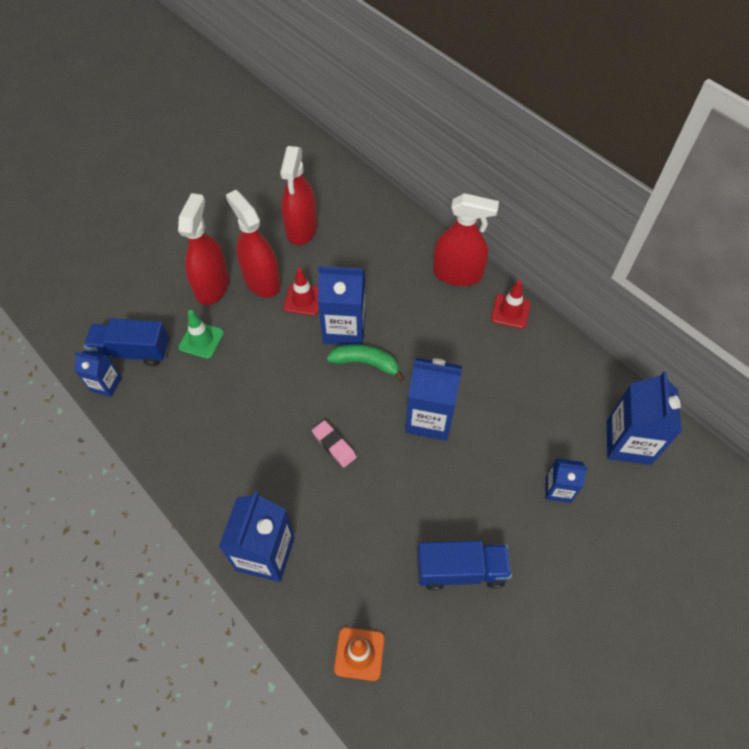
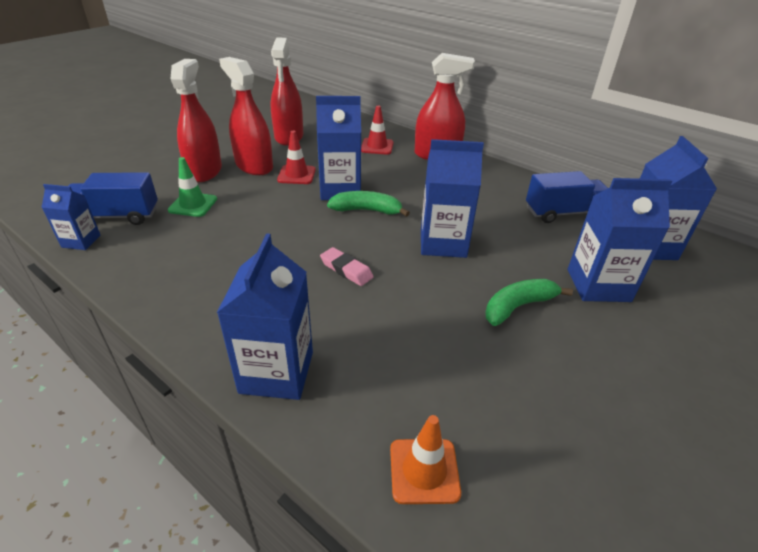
camera: 10 degrees left, 20 degrees down
blue truck [417,541,512,591] -> blue truck moved to [526,171,608,223]
red traffic cone [491,280,531,329] -> red traffic cone moved to [361,106,393,155]
blue carton [546,458,588,503] -> blue carton [568,178,672,302], size x1.77
none -> green banana [485,279,573,326]

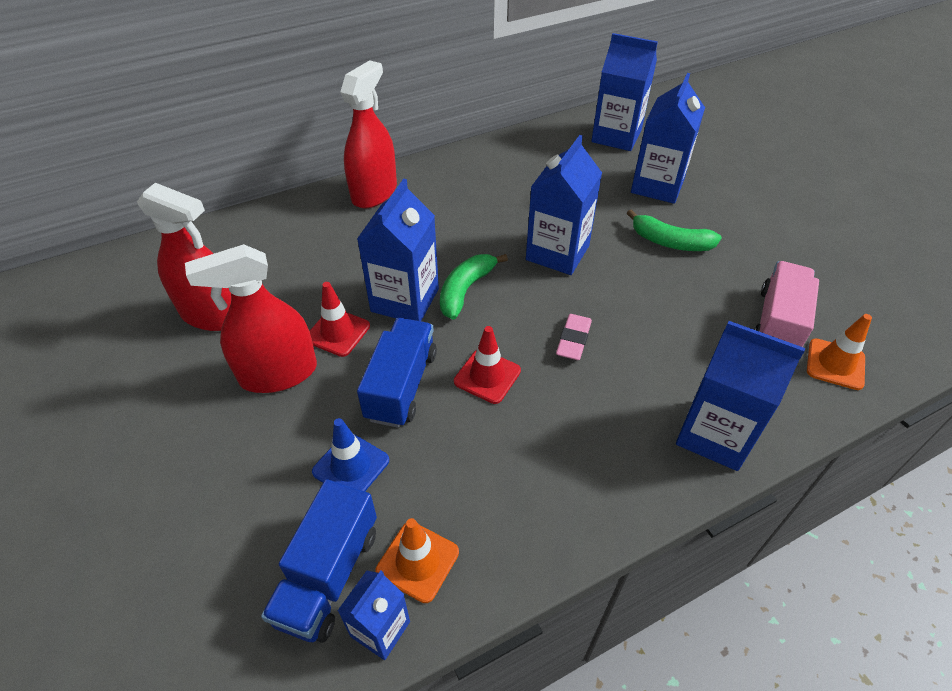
camera: 65 degrees left, 10 degrees up
green traffic cone [168,157,217,217] -> blue traffic cone [312,418,389,491]
red spray bottle [171,59,222,182] -> none
pink eraser [320,247,374,286] -> pink eraser turned 45 degrees counterclockwise [556,314,592,360]
red traffic cone [361,106,393,155] -> red traffic cone moved to [454,326,521,404]
green banana [485,279,573,326] -> green banana turned 60 degrees counterclockwise [627,209,722,251]
blue truck [526,171,608,223] -> blue truck moved to [357,318,437,428]
none -> orange traffic cone [376,518,459,603]
none -> pink truck [754,261,819,347]

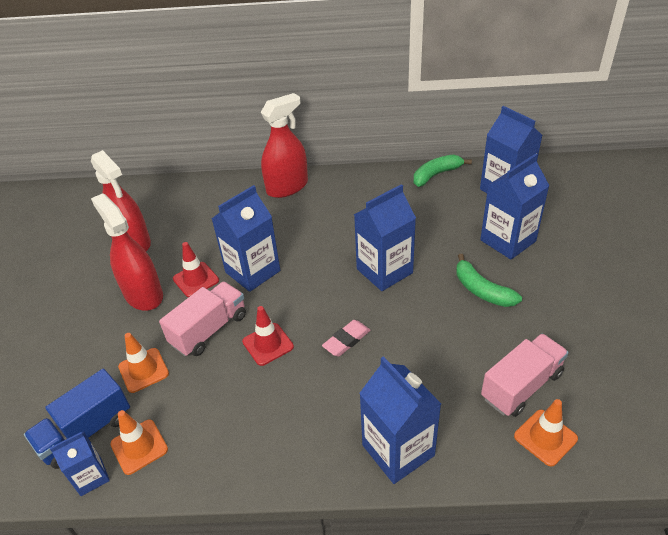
camera: 30 degrees right, 5 degrees down
red spray bottle [185,244,317,393] -> red spray bottle turned 45 degrees clockwise [91,193,163,311]
blue traffic cone [312,418,389,491] -> orange traffic cone [118,333,169,393]
blue truck [357,318,437,428] -> pink truck [159,282,246,357]
green banana [440,254,508,320] -> green banana moved to [414,155,472,187]

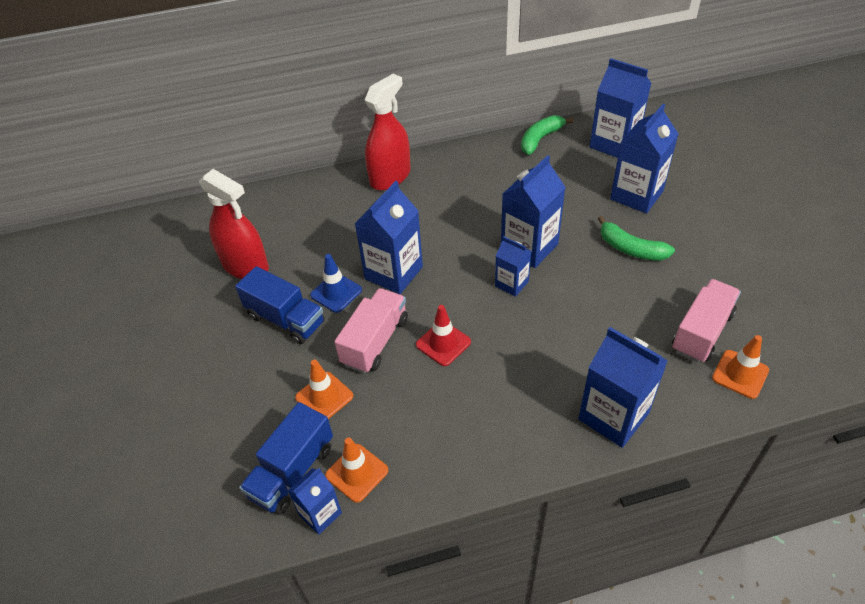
camera: 15 degrees left, 5 degrees up
red spray bottle [91,193,163,311] -> blue truck [235,266,325,344]
red traffic cone [173,242,219,297] -> blue traffic cone [310,254,362,313]
pink eraser [322,320,371,356] -> none
none -> blue carton [495,236,531,297]

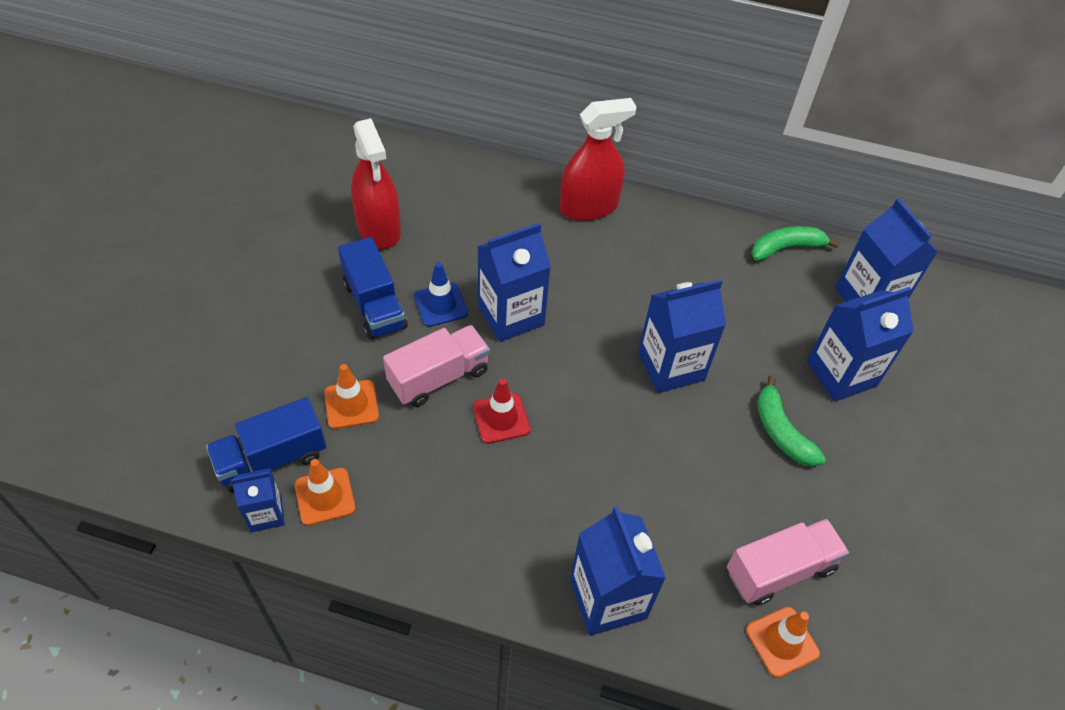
camera: 25 degrees right, 5 degrees up
blue carton [495,236,531,297] -> none

